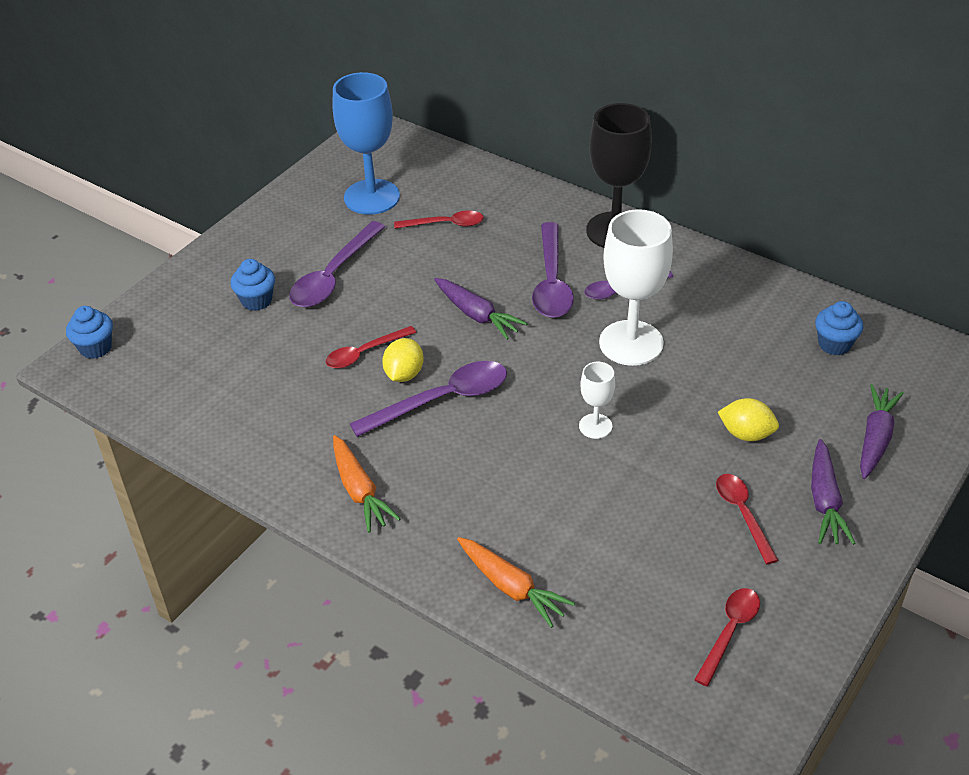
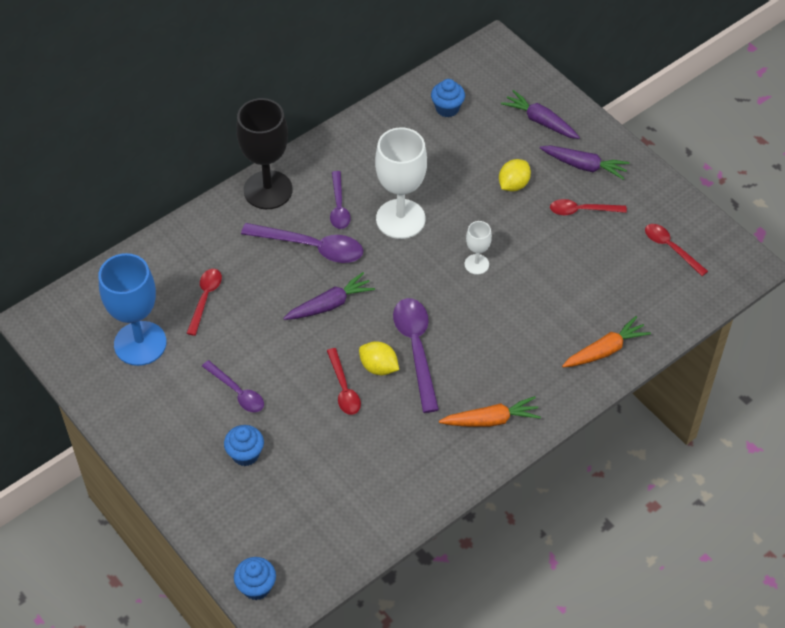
camera: 75 degrees left, 10 degrees up
purple spoon [289,221,385,307] -> purple spoon [202,360,264,413], size x0.62

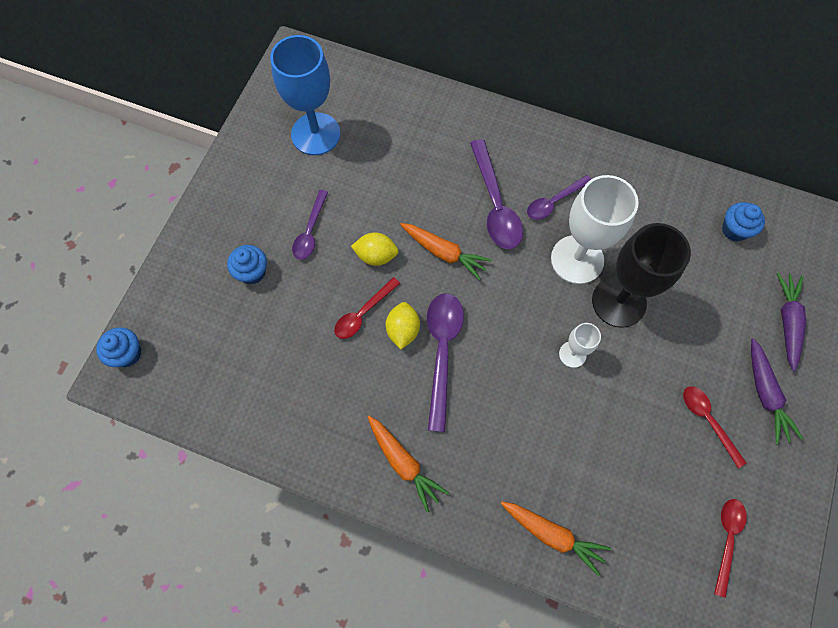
camera: 60 degrees right, 15 degrees up
red spoon [186,269,222,336] -> none
black goblet [236,98,292,209] -> black goblet moved to [592,223,691,328]
purple carrot [283,272,375,320] -> orange carrot [400,223,492,281]
purple spoon [393,298,439,413] -> purple spoon turned 45 degrees counterclockwise [427,293,464,432]
yellow lemon [499,159,531,192] -> yellow lemon moved to [351,232,399,266]

